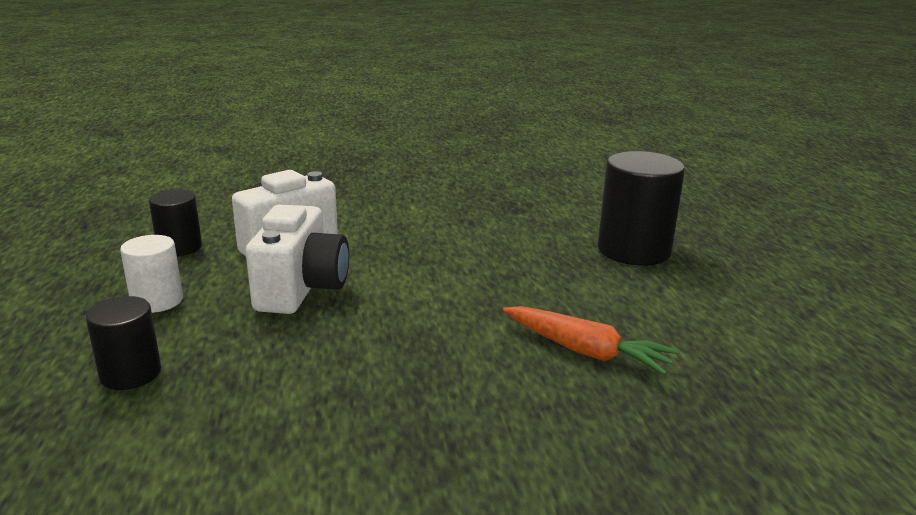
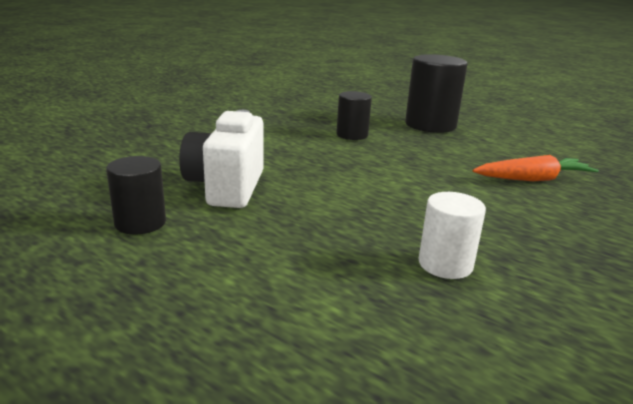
camera: 45 degrees left, 0 degrees up
black cylinder [86,296,161,390] -> black cylinder moved to [336,91,372,140]
white cylinder [120,235,183,313] -> white cylinder moved to [419,192,486,279]
white camera [246,204,349,314] -> none

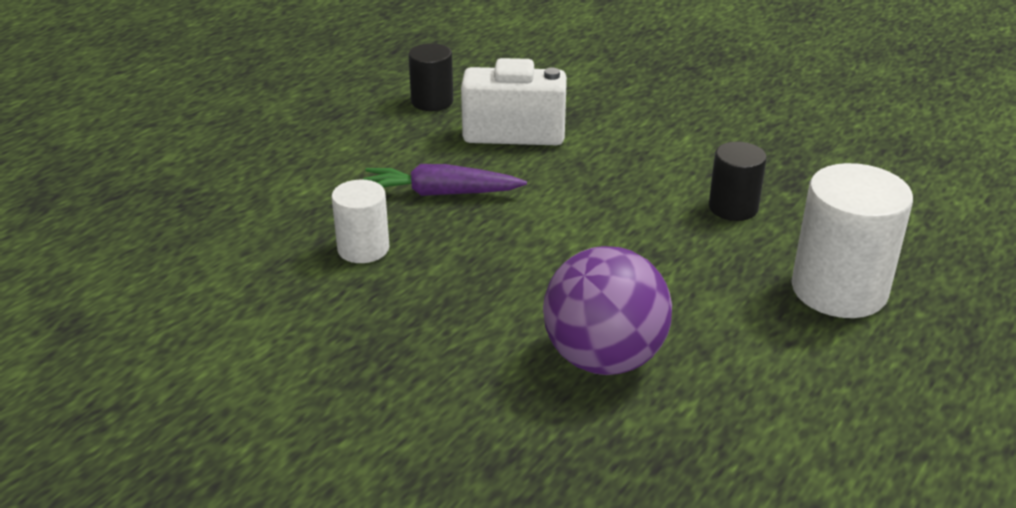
camera: 90 degrees right, 10 degrees up
black cylinder [405,54,468,133] -> white cylinder [791,163,913,318]
orange carrot [473,155,599,181] -> purple ball [543,246,672,375]
none -> purple carrot [363,164,527,196]

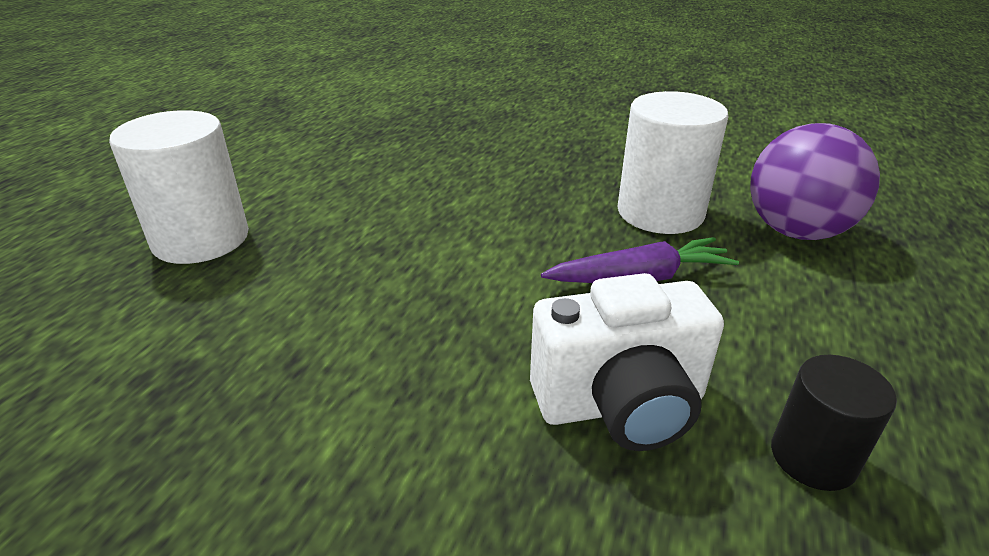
camera: 165 degrees right, 0 degrees up
white cylinder [331,180,389,263] -> white cylinder [617,91,729,234], size x1.73
purple ball [543,246,672,375] -> purple ball moved to [750,123,880,240]
black cylinder [709,142,767,221] -> none

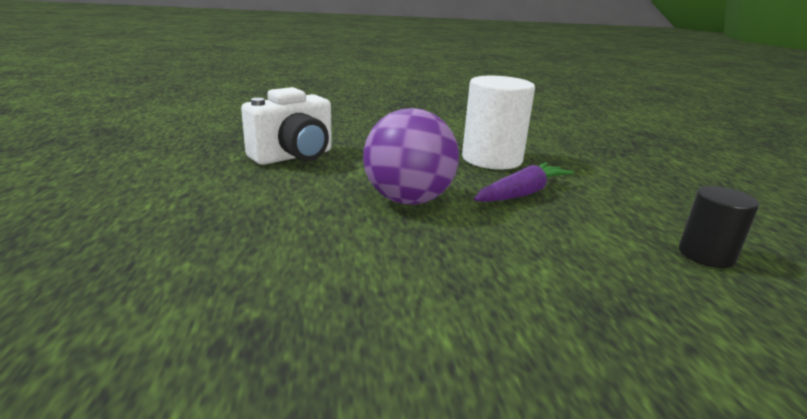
camera: 30 degrees left, 10 degrees down
white cylinder [109,110,249,264] -> none
white camera [530,273,724,451] -> white camera moved to [241,87,332,165]
purple ball [750,123,880,240] -> purple ball moved to [363,108,459,205]

